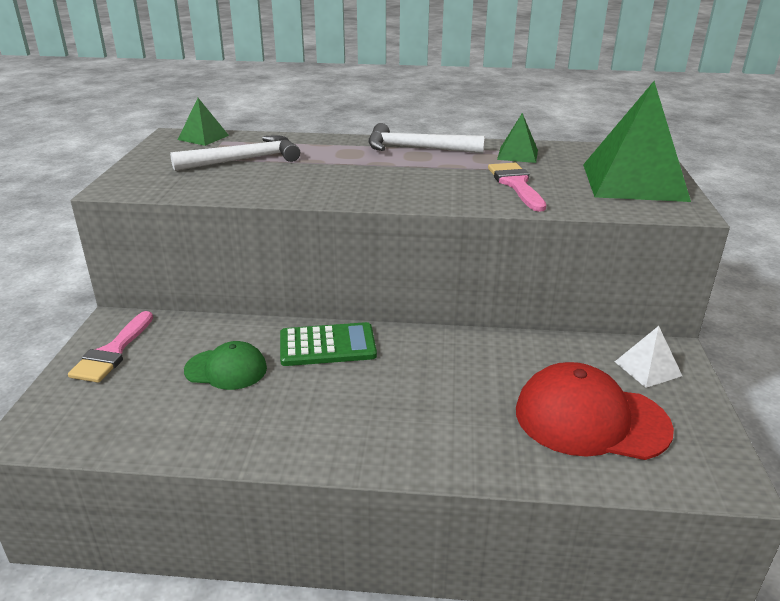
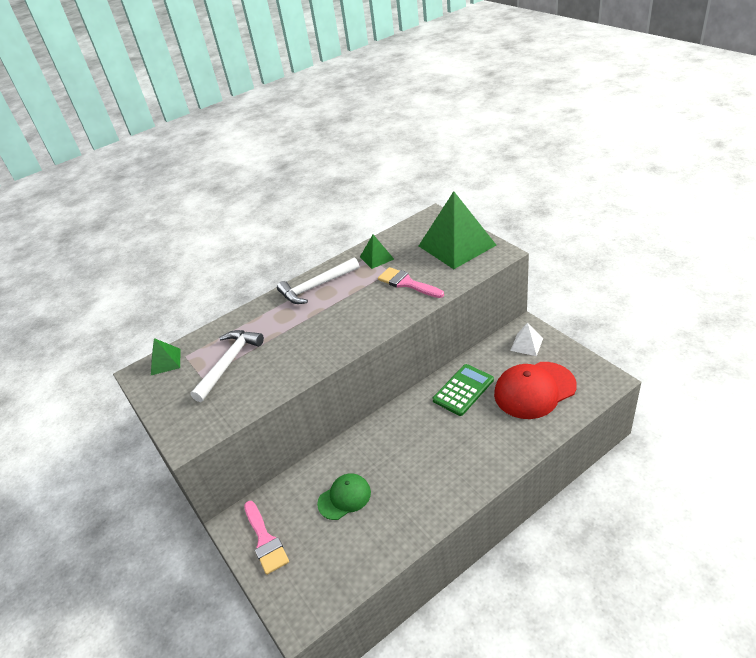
camera: 35 degrees left, 10 degrees up
green calculator [280,322,377,366] -> green calculator moved to [433,364,494,416]

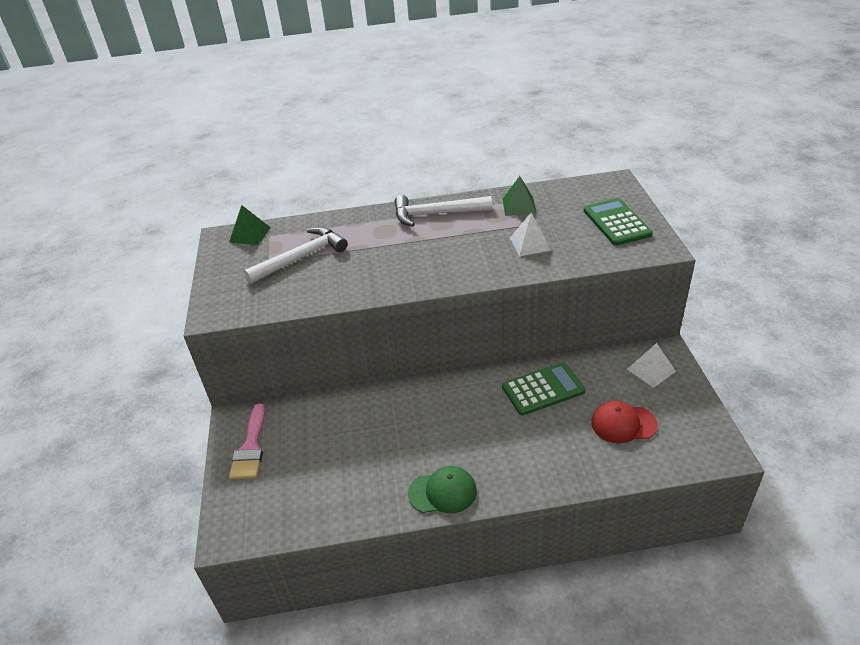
camera: 25 degrees right, 0 degrees up
green cap [317,473,371,520] -> green cap moved to [408,466,477,513]
pink brush [378,267,444,298] -> white pyramid [510,213,552,256]
green pyramid [419,191,496,269] -> green calculator [584,198,653,246]
red cap [494,362,577,419] -> red cap [591,401,658,443], size x0.60

